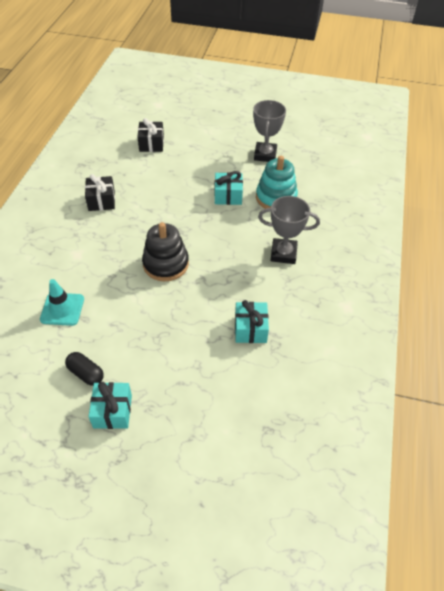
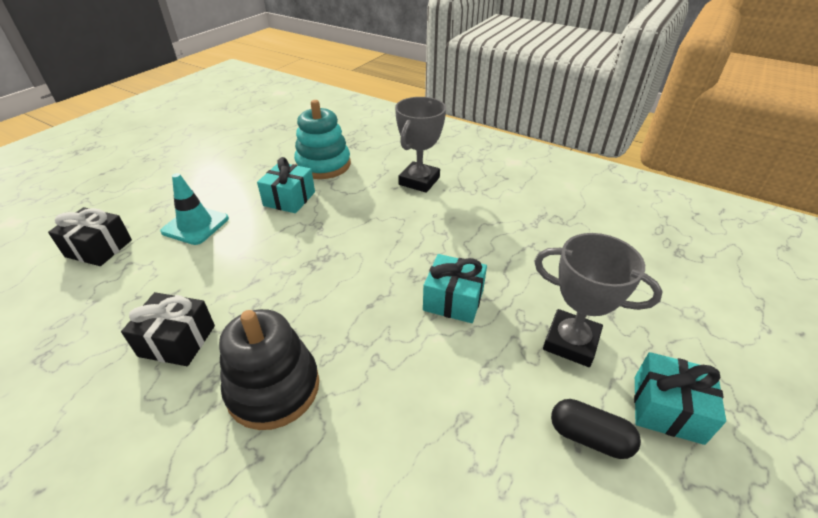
camera: 70 degrees left, 10 degrees down
turquoise traffic cone [40,279,84,326] -> turquoise traffic cone moved to [160,173,229,245]
black capsule [65,352,104,386] -> black capsule turned 60 degrees clockwise [551,399,641,459]
black stacking toy [142,222,189,281] -> black stacking toy moved to [219,309,319,430]
turquoise gift [235,300,269,343] -> turquoise gift moved to [423,254,487,323]
grey trophy [253,100,286,162] -> grey trophy moved to [534,233,663,367]

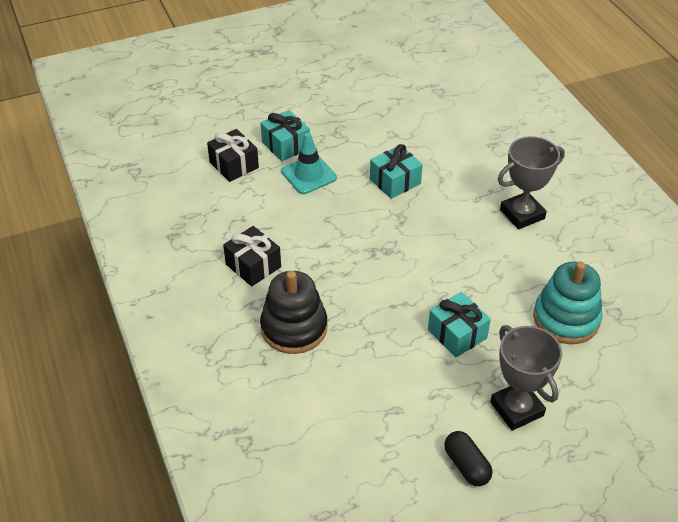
camera: 35 degrees right, 5 degrees up
turquoise stacking toy [294,100,351,179] -> turquoise stacking toy moved to [533,261,603,344]
turquoise gift [634,352,726,445] -> turquoise gift moved to [261,110,310,161]

